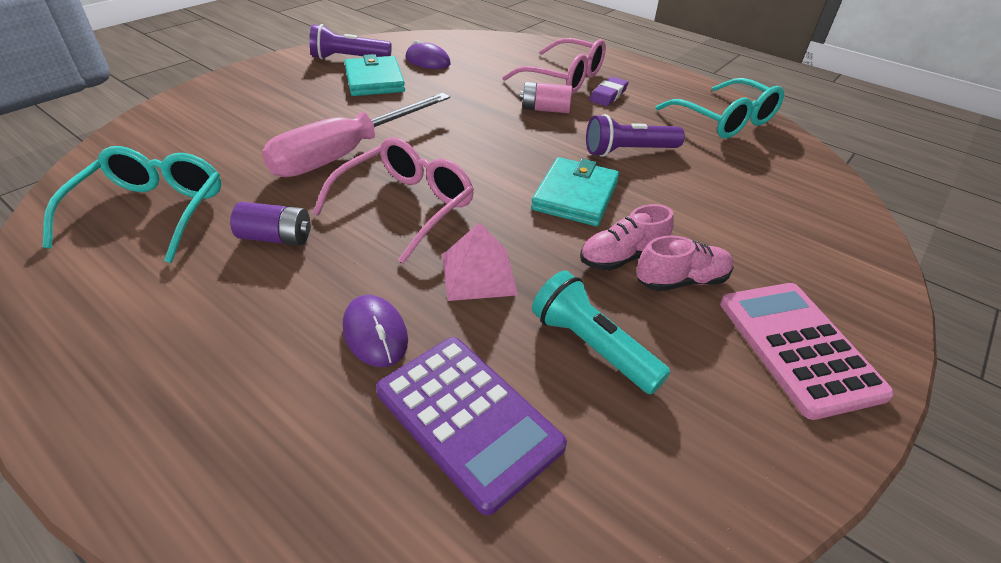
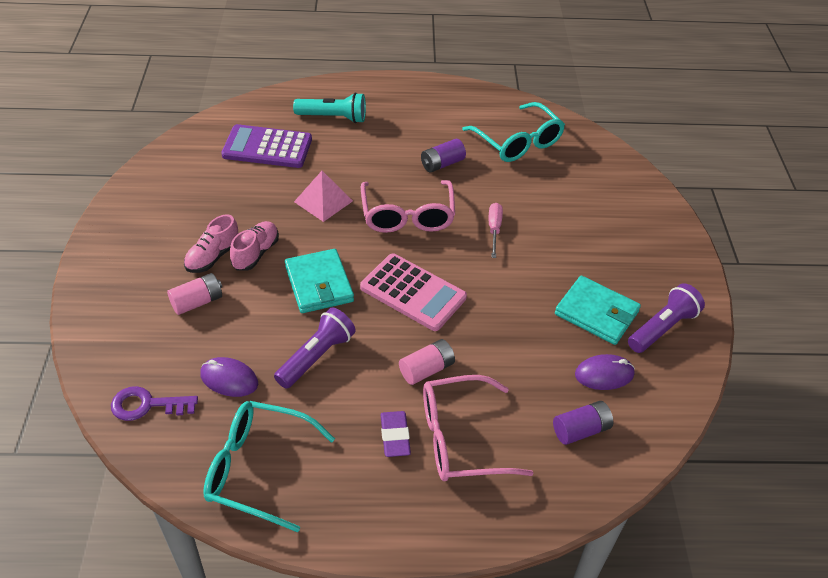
camera: 140 degrees right, 5 degrees up
pink screwdriver [262,93,450,177] -> pink screwdriver [489,203,503,258], size x0.44
purple mouse [343,295,408,367] -> purple mouse moved to [200,357,258,397]
turquoise flashlight [532,271,670,395] -> turquoise flashlight moved to [293,93,366,123]
pink calculator [720,283,894,420] -> pink calculator moved to [360,254,467,331]
none -> purple key [111,386,198,421]
none -> pink battery [167,273,222,315]
none -> purple battery [553,401,613,445]

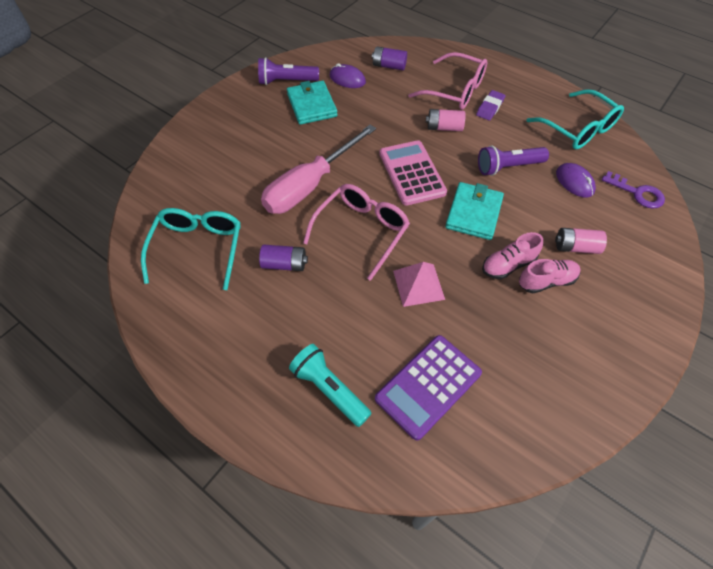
camera: 140 degrees left, 10 degrees up
purple calculator [221,124,312,168] -> purple calculator turned 90 degrees clockwise [375,335,482,440]
pink screwdriver [489,203,503,258] -> pink screwdriver [261,125,376,214], size x2.30

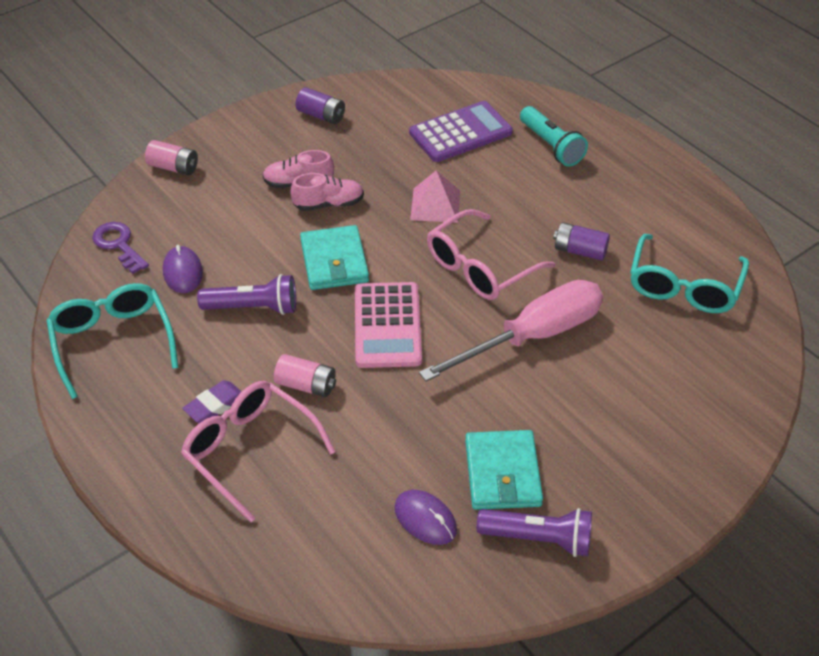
camera: 165 degrees left, 10 degrees down
purple battery [372,46,407,70] -> purple battery moved to [295,87,345,124]
turquoise wallet [445,182,504,240] -> turquoise wallet turned 45 degrees counterclockwise [300,225,369,290]
pink battery [555,228,607,254] -> pink battery moved to [145,140,198,175]

